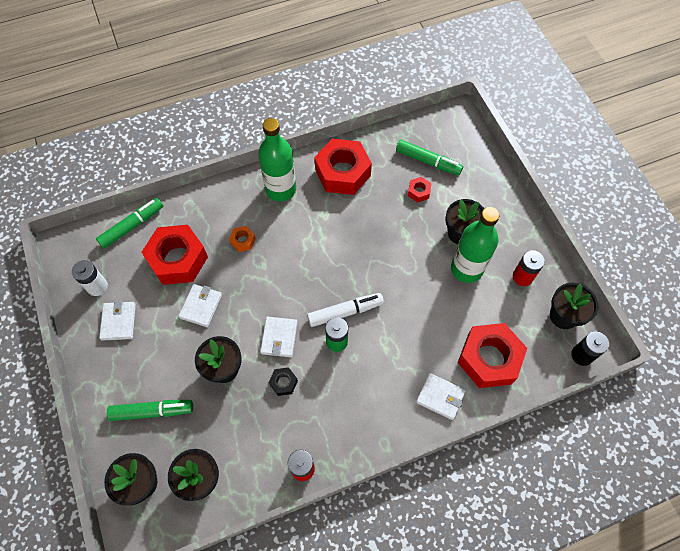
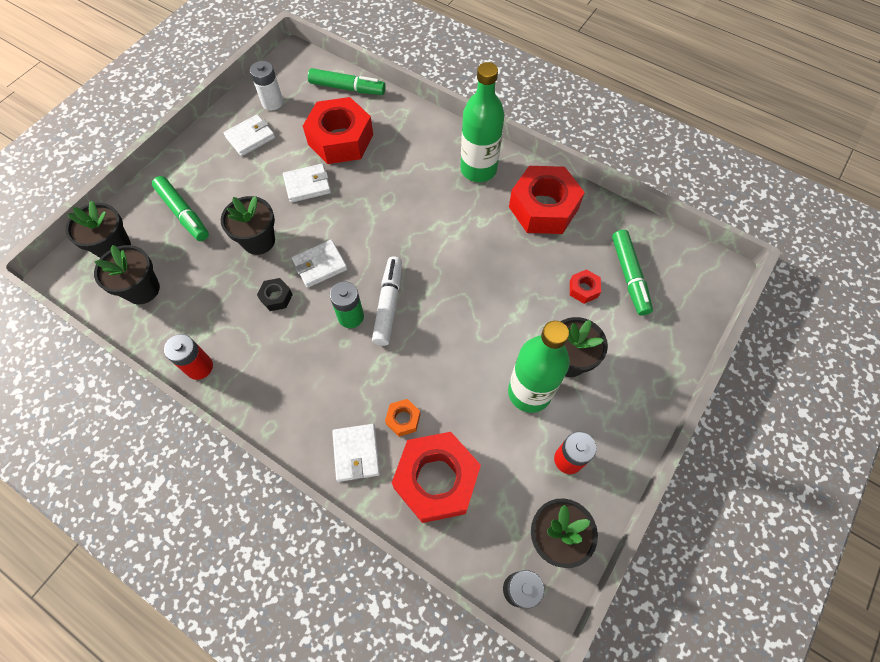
camera: 55 degrees right, 0 degrees up
orange nut [229,226,256,252] -> orange nut moved to [385,399,421,437]
white marker [307,293,384,327] -> white marker turned 120 degrees counterclockwise [372,256,402,346]

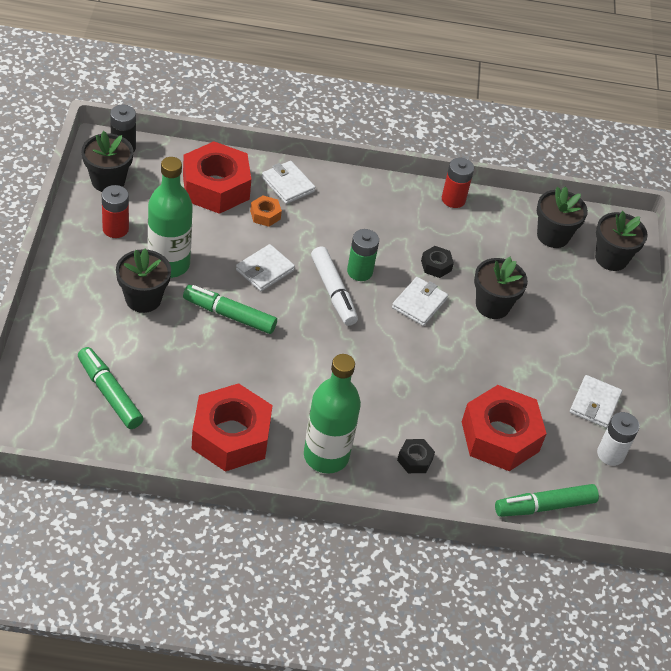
camera: 145 degrees right, 15 degrees down
green marker [152,176,209,241] -> green marker moved to [183,285,277,334]
white wallet [283,164,331,203] -> white wallet moved to [236,244,295,291]
red nut [570,269,601,304] -> none
none -> black nut [397,439,435,473]

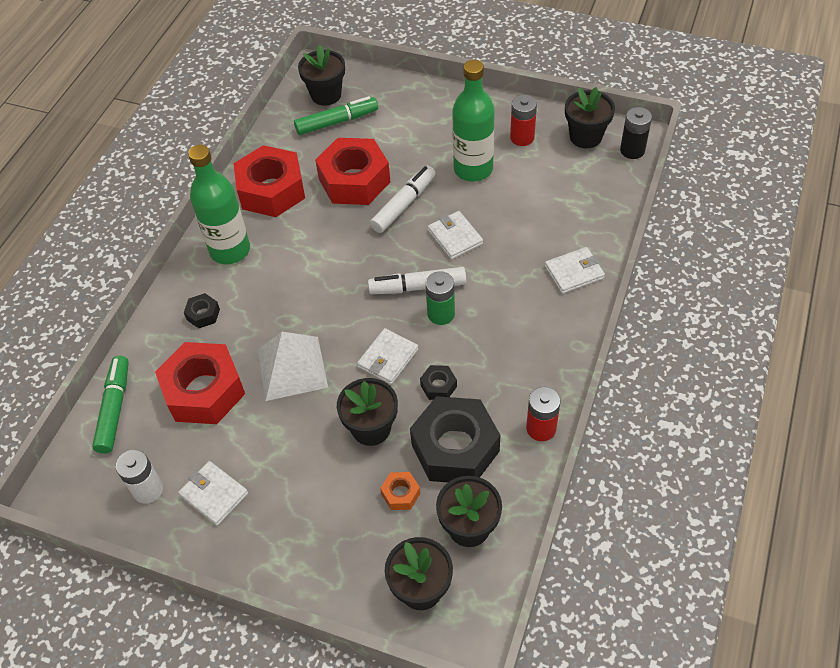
camera: 115 degrees right, 5 degrees up
black flower pot [116,249,171,313] -> black flower pot moved to [298,45,345,106]
red nut [183,141,251,214] -> red nut moved to [315,138,390,205]
green marker [183,285,277,334] -> white marker [370,166,436,233]
orange nut [250,195,282,227] -> orange nut moved to [380,472,420,510]
white wallet [392,277,448,326] -> white wallet turned 75 degrees clockwise [357,328,418,385]
none -> white pyramid [258,332,328,401]
none -> black nut [410,396,500,482]

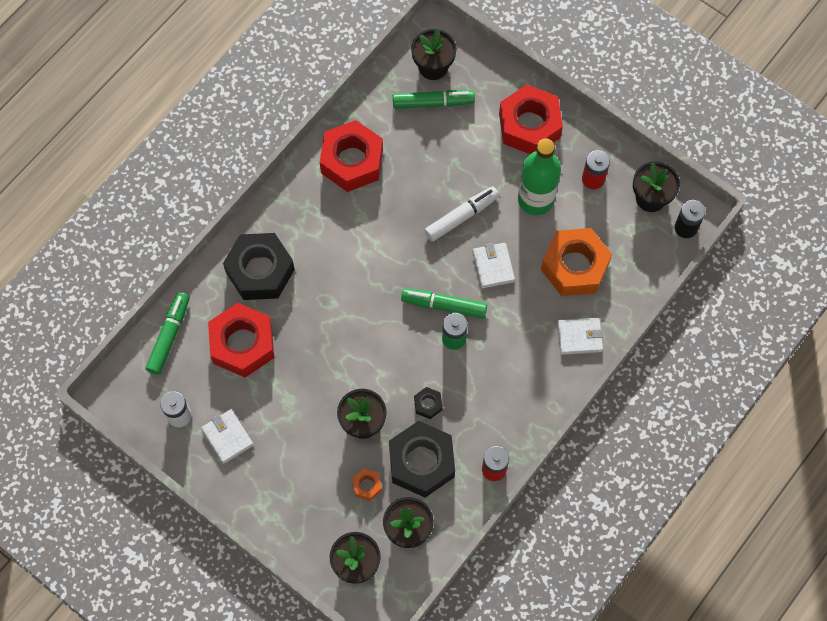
camera: 15 degrees right, 15 degrees up
black nut [184,293,220,328] -> black nut [223,233,295,300], size x2.32
green bottle [188,145,250,264] -> none
white pyramid [258,332,328,401] -> none
red nut [315,138,390,205] -> red nut moved to [499,85,563,154]
white wallet [357,328,418,385] -> none
white marker [368,267,466,294] -> green marker [401,288,487,319]
none -> orange nut [541,228,612,296]

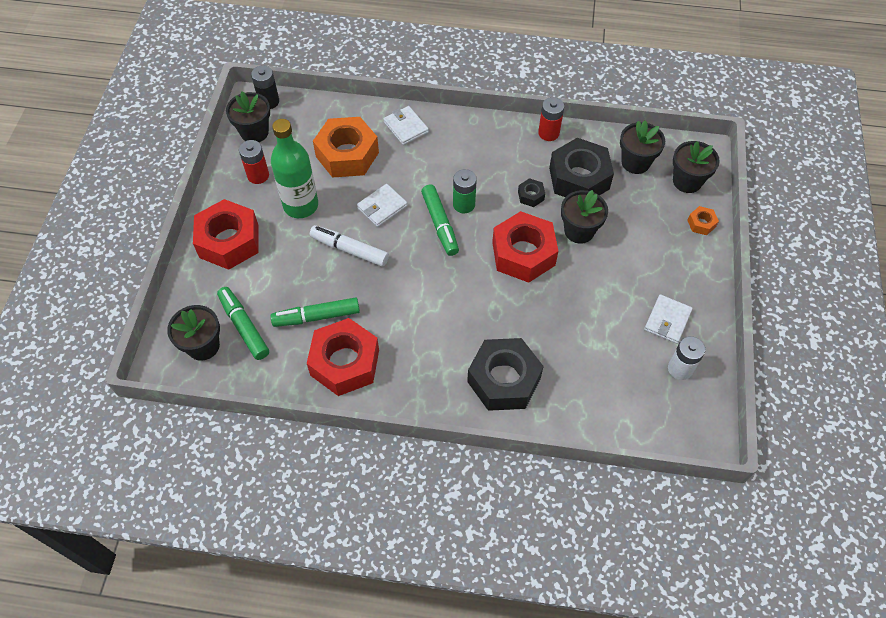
camera: 120 degrees left, 10 degrees down
green marker [146,292,190,375] -> green marker moved to [271,297,360,327]
red nut [208,303,274,378] -> red nut moved to [492,211,558,283]
orange nut [352,468,382,501] -> orange nut moved to [687,206,719,235]

